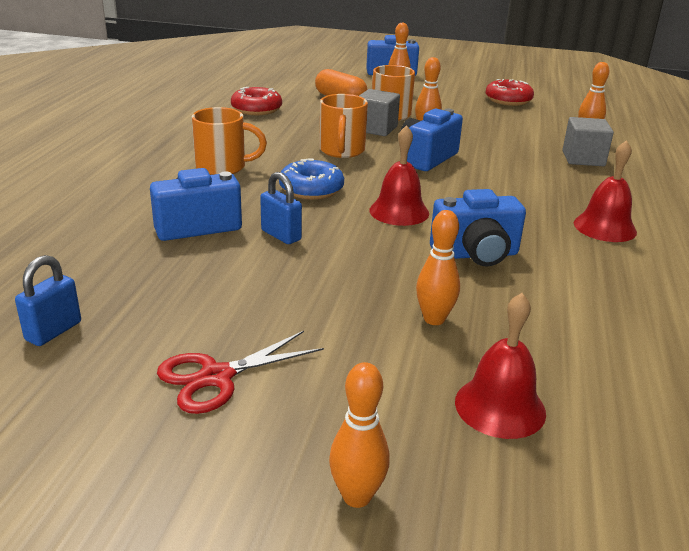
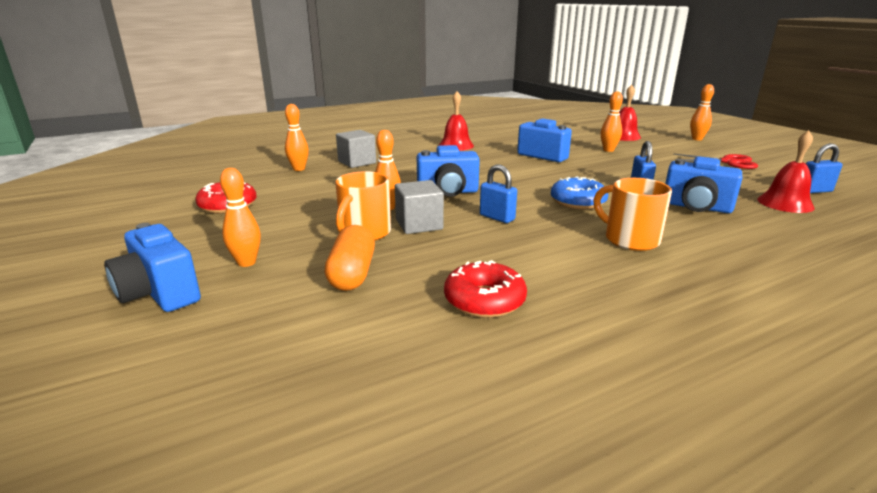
camera: 130 degrees left, 5 degrees down
orange mug [319,94,368,158] -> blue padlock [480,164,517,223]
red bell [369,125,429,226] -> red bell moved to [758,130,815,213]

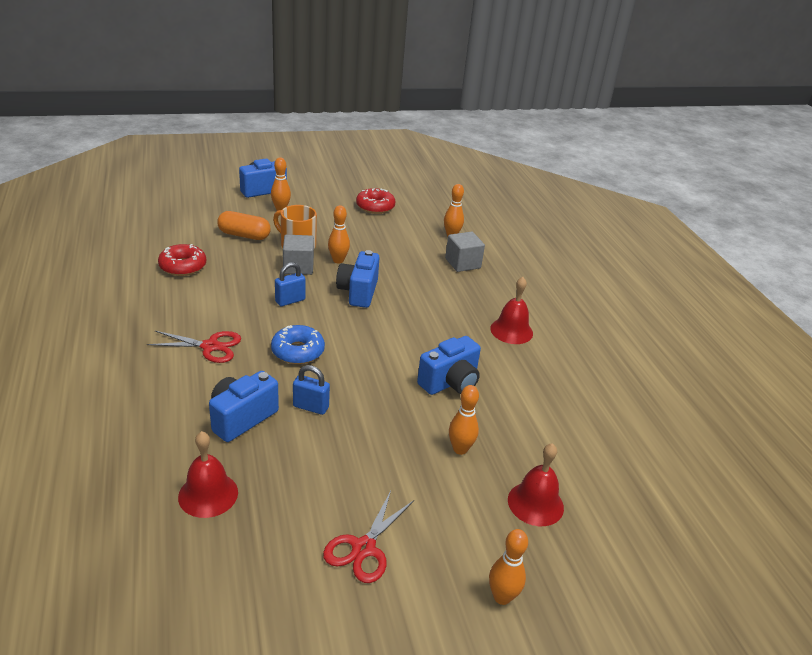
camera: 100 degrees right, 10 degrees up
orange mug [593,178,672,251] -> red scissors [147,331,241,363]
blue padlock [806,143,843,193] -> none

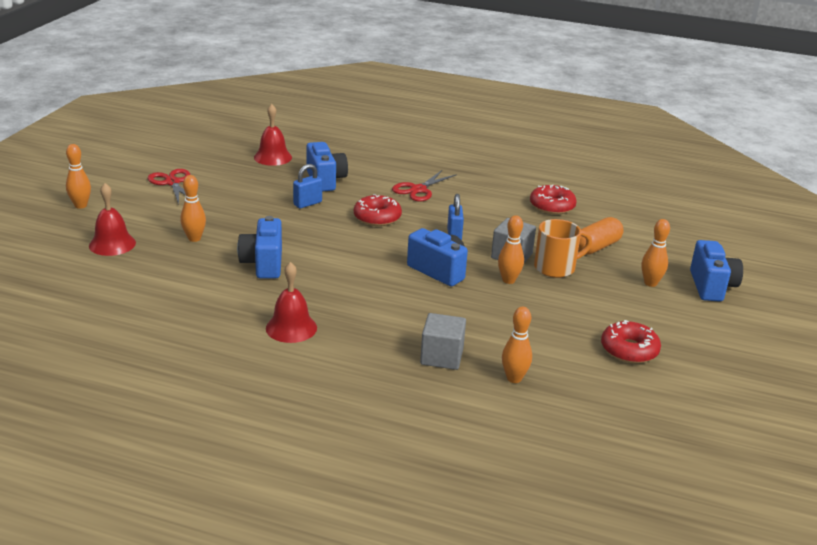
camera: 125 degrees right, 5 degrees down
blue donut [271,325,325,364] -> red donut [354,194,402,226]

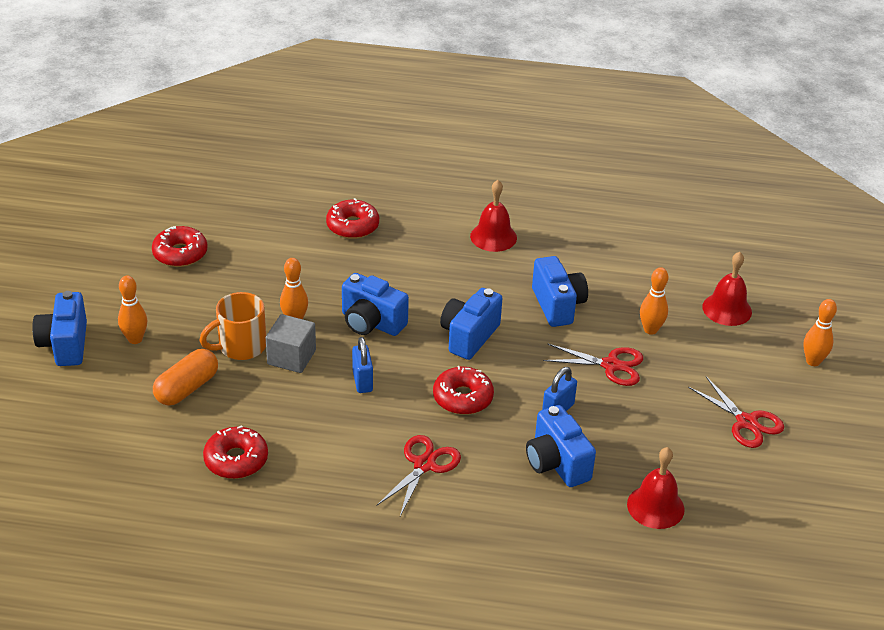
camera: 170 degrees right, 10 degrees up
grey cube [420,313,466,370] -> red donut [326,198,379,239]
orange bowling pin [502,307,532,383] -> none
none -> blue camera [440,288,502,360]
none -> red scissors [543,343,643,386]

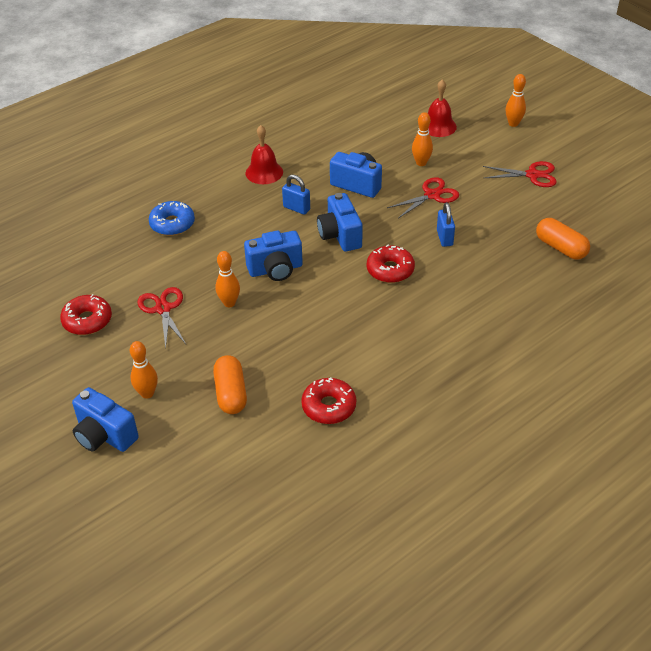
camera: 45 degrees left, 5 degrees up
orange mug [199,292,266,360] -> none
grey cube [266,314,316,373] -> none
red donut [326,198,379,239] -> blue donut [149,201,195,236]
blue padlock [352,337,373,393] -> blue padlock moved to [282,174,310,215]
red scissors [376,435,461,516] -> red scissors moved to [137,287,186,349]
blue camera [526,405,596,487] -> none
red bell [627,447,684,529] -> orange capsule [536,218,590,260]

